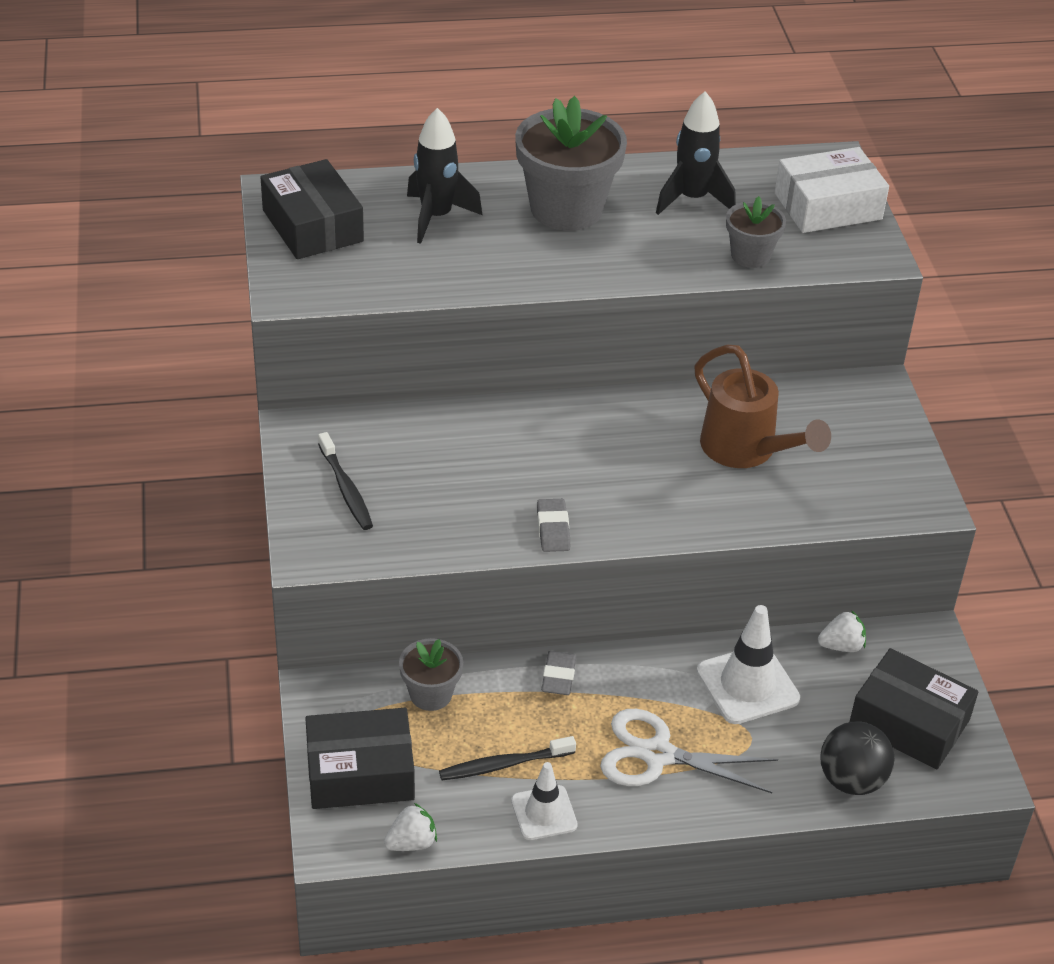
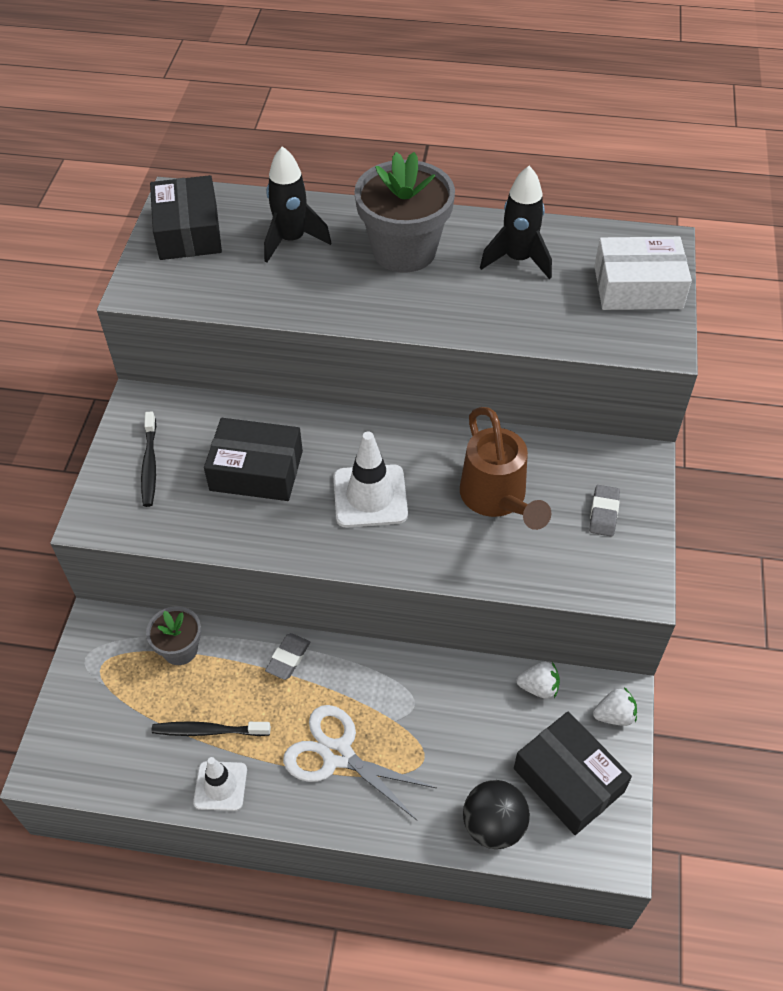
camera: 20 degrees right, 10 degrees up
black box [305,708,415,809] -> black box moved to [204,418,303,501]
white strawberry [384,803,437,851] -> white strawberry moved to [593,687,637,726]
grey eraser [537,499,570,552] -> grey eraser moved to [589,485,620,537]
white traffic cone [697,605,800,724] -> white traffic cone moved to [334,431,408,527]
grey flower pot [726,196,786,268] -> none

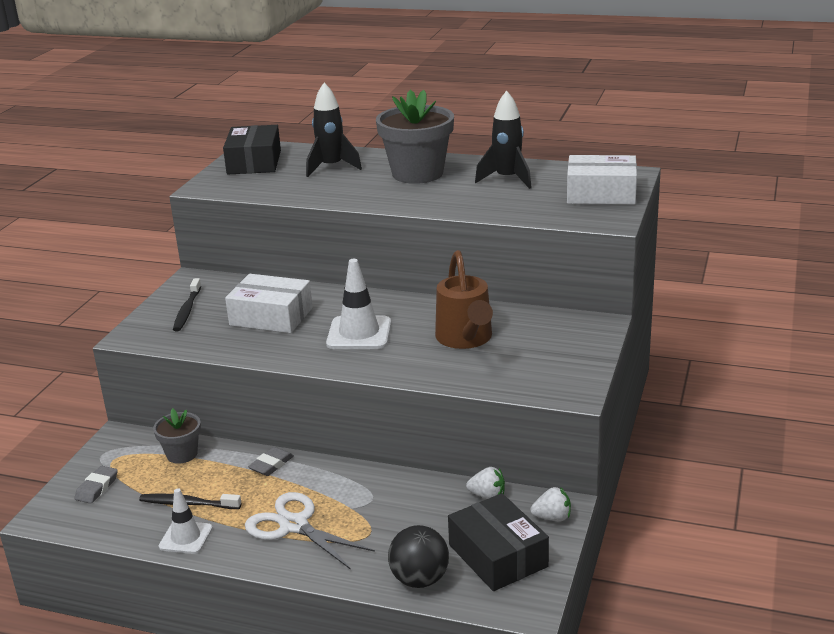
camera: 10 degrees right, 25 degrees down
black box [204,418,303,501] -> white box [225,274,313,333]
grey eraser [589,485,620,537] -> grey eraser moved to [75,466,118,504]

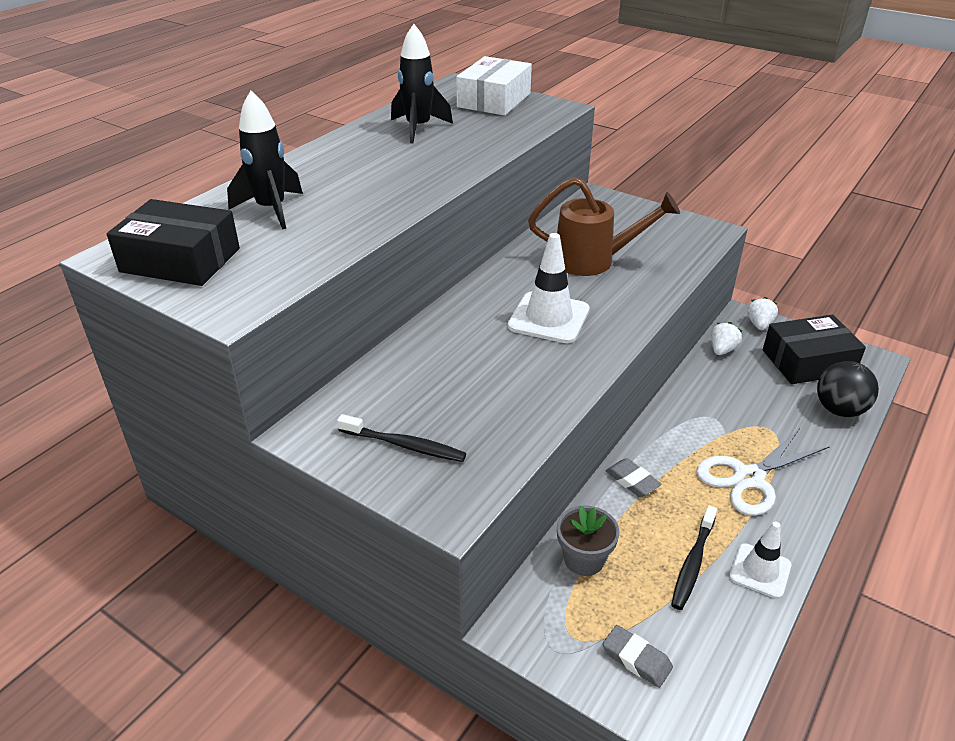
camera: 75 degrees left, 10 degrees up
white box [225,274,313,333] -> none
grey flower pot [376,90,454,184] -> none

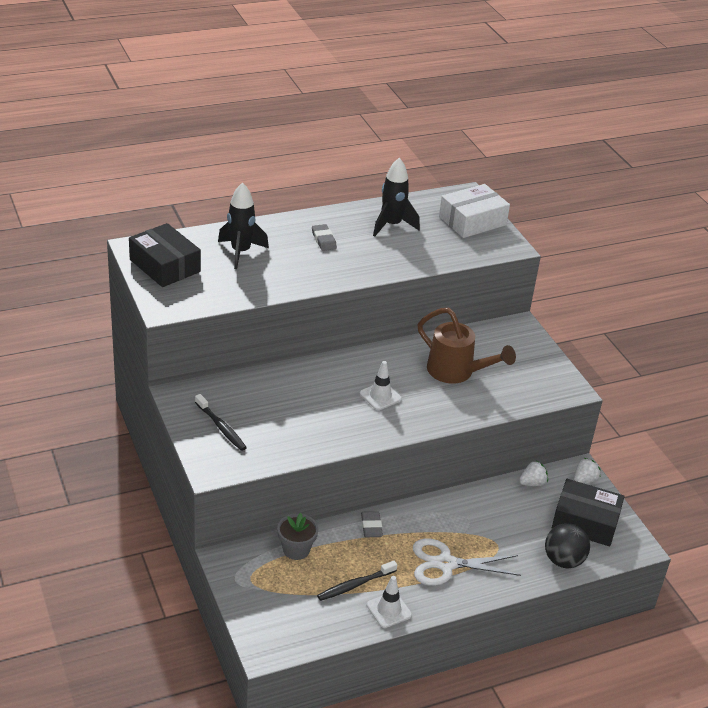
camera: 30 degrees right, 0 degrees up
white traffic cone [508,233,590,343] -> white traffic cone [360,361,402,410], size x0.64
grey eraser [603,625,673,688] -> grey eraser moved to [312,224,337,251]

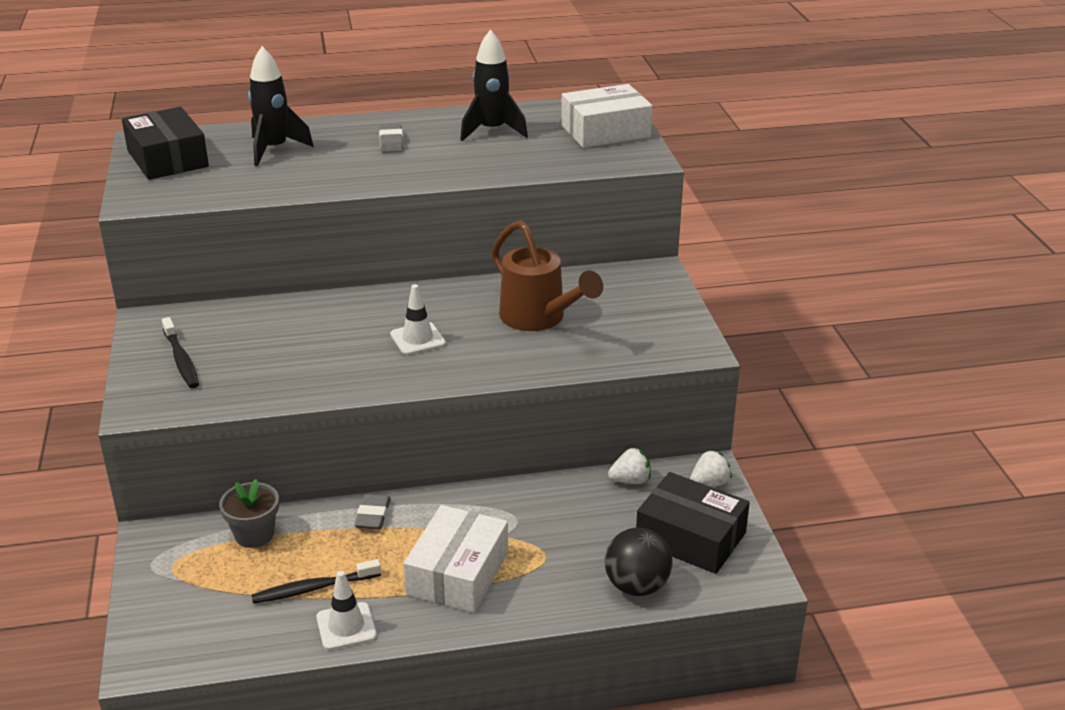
camera: 15 degrees right, 5 degrees down
white scissors [413,538,521,586] -> white box [404,505,508,613]

